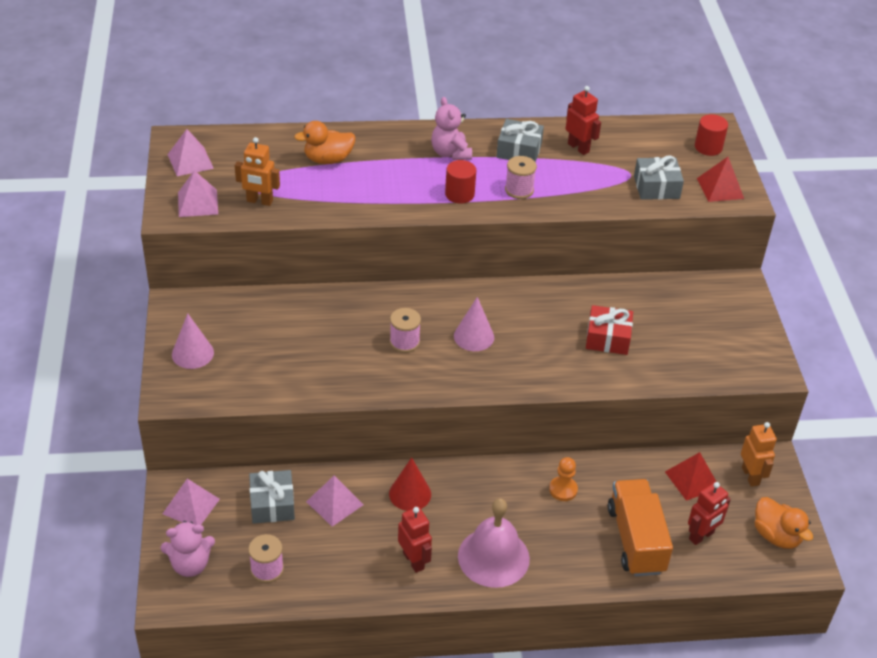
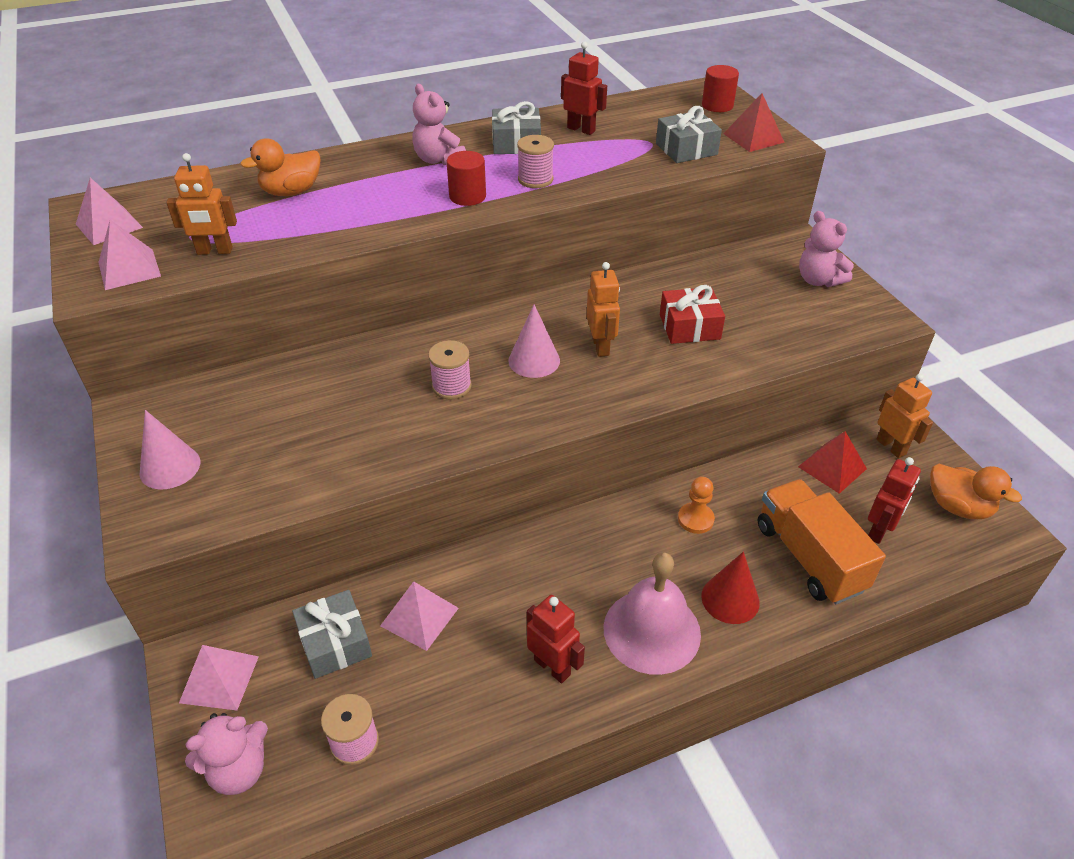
camera: 15 degrees left, 0 degrees up
red cone [389,457,431,511] -> red cone moved to [701,552,760,624]
none -> orange robot [586,262,620,357]
none -> pink teddy bear [799,211,854,287]

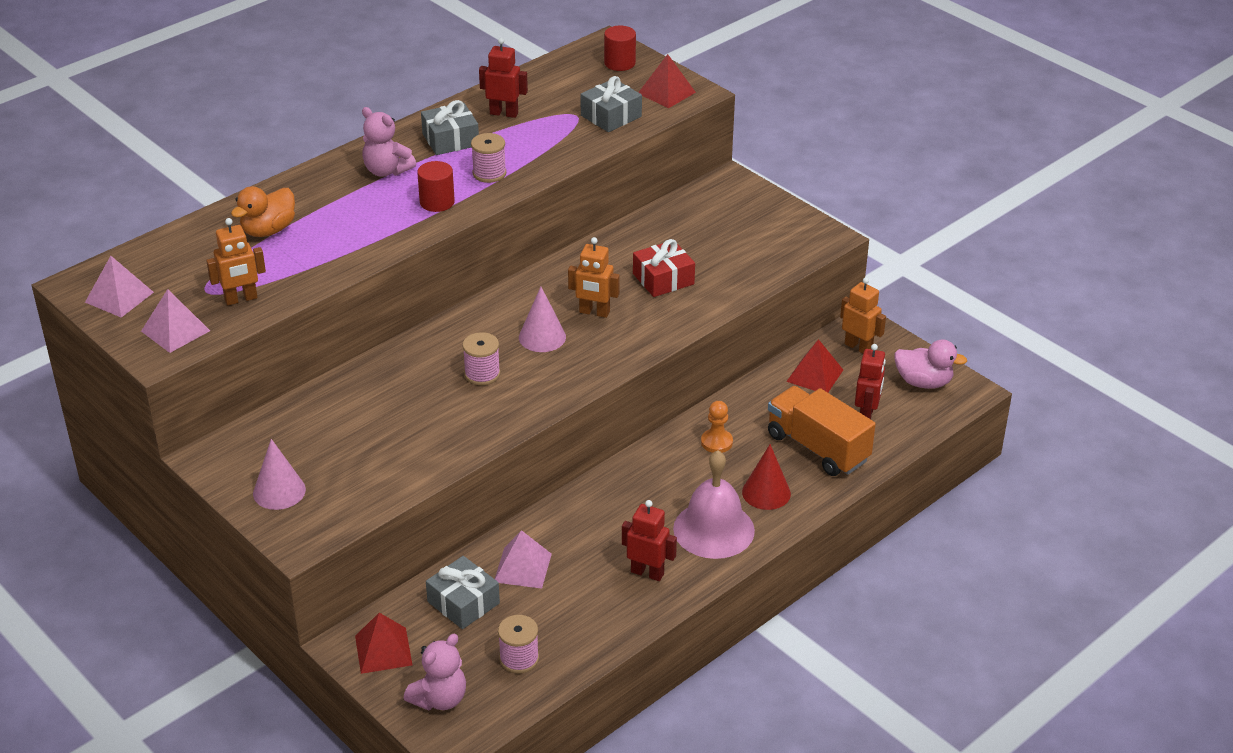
camera: 20 degrees left, 5 degrees down
pink pyramid [179,645,259,710] -> red pyramid [355,613,412,674]
orange robot [586,262,620,357] -> orange robot turned 135 degrees clockwise [568,237,620,318]
pink teddy bear [799,211,854,287] -> none
orange duck [930,464,1022,519] -> pink duck [894,339,967,389]

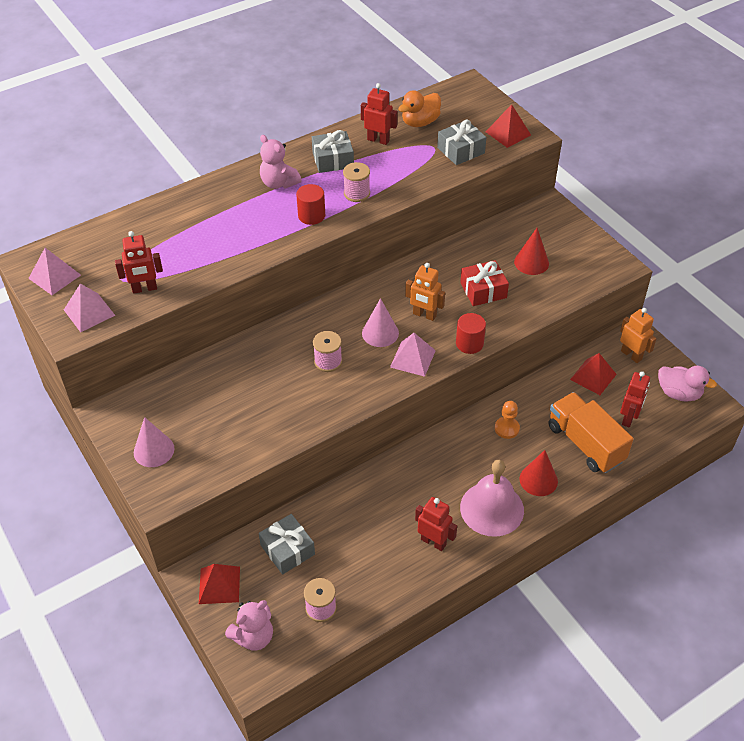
camera: 10 degrees right, 10 degrees up
orange robot [206,218,266,305] -> red robot [115,231,163,294]
orange duck [231,186,295,237] -> orange duck moved to [398,90,441,127]
pink pyramid [495,530,552,589] -> pink pyramid moved to [390,333,436,377]
red cylinder [604,26,636,71] -> red cylinder moved to [456,313,486,354]
none -> red cone [514,228,549,275]

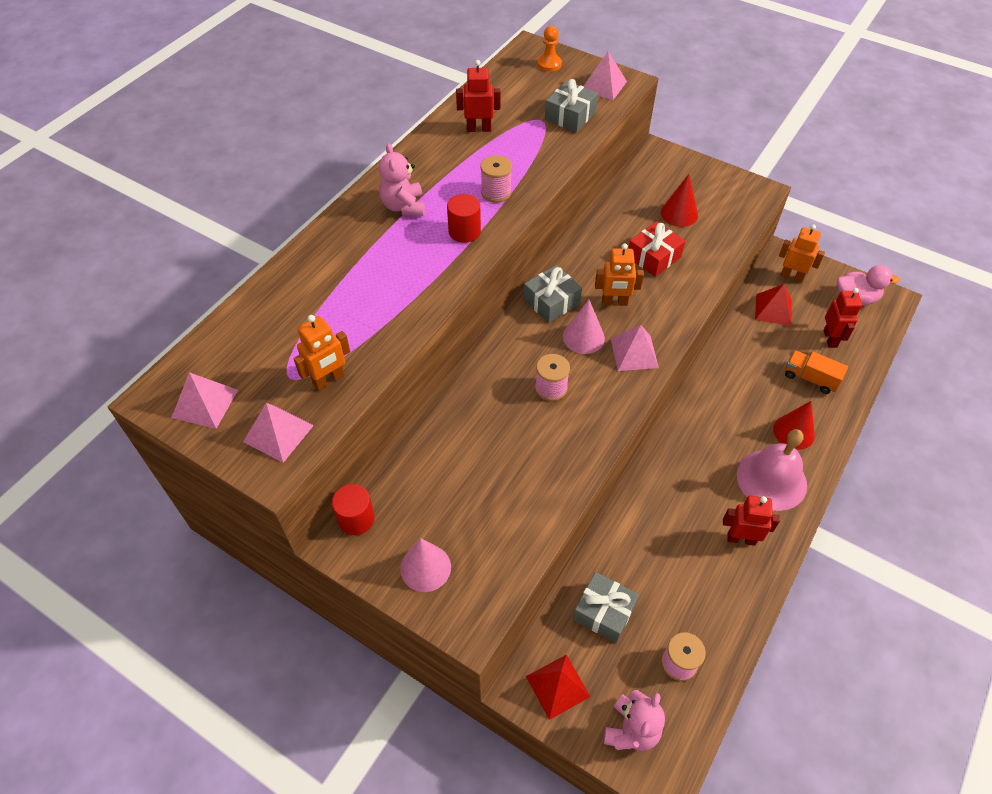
camera: 25 degrees left, 5 degrees up
red robot [115,231,163,294] -> orange robot [294,315,350,390]
pink teddy bear [260,135,302,189] -> pink teddy bear turned 60 degrees clockwise [379,143,425,216]
grey gift [312,130,354,173] -> grey gift moved to [524,265,582,323]
orange duck [398,90,441,127] -> none
red cylinder [456,313,486,354] -> red cylinder moved to [332,484,375,535]
red pyramid [486,104,531,148] -> pink pyramid [584,51,627,100]
orange pawn [495,401,520,439] -> orange pawn moved to [537,26,562,71]
orange truck [549,392,633,473] -> orange truck [785,350,848,394], size x0.60

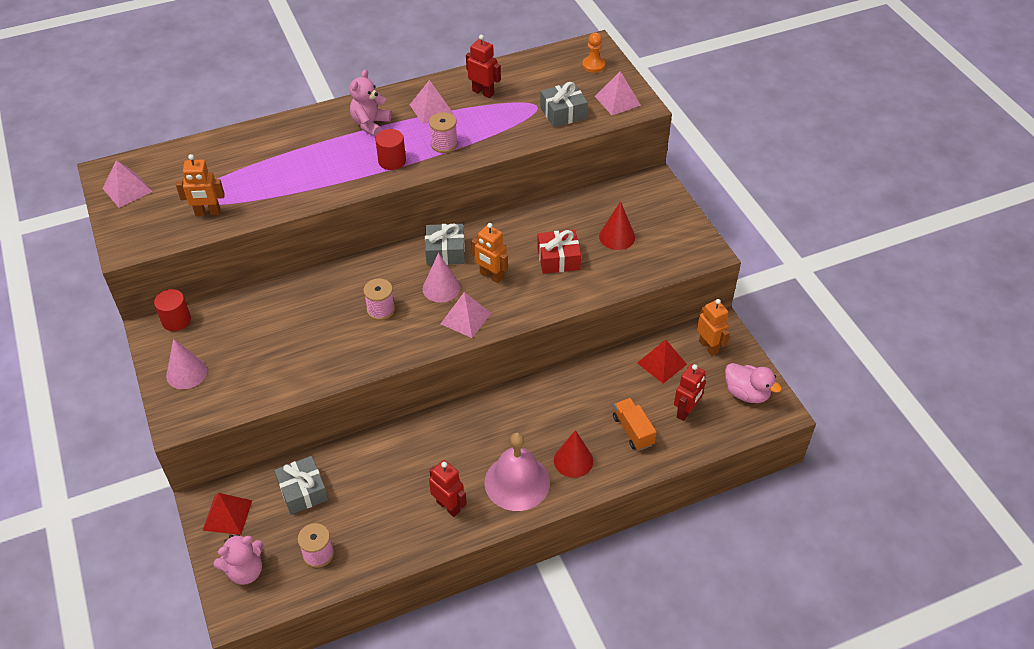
camera: 35 degrees right, 5 degrees down
pink pyramid [243,403,314,463] -> pink pyramid moved to [410,80,454,124]

